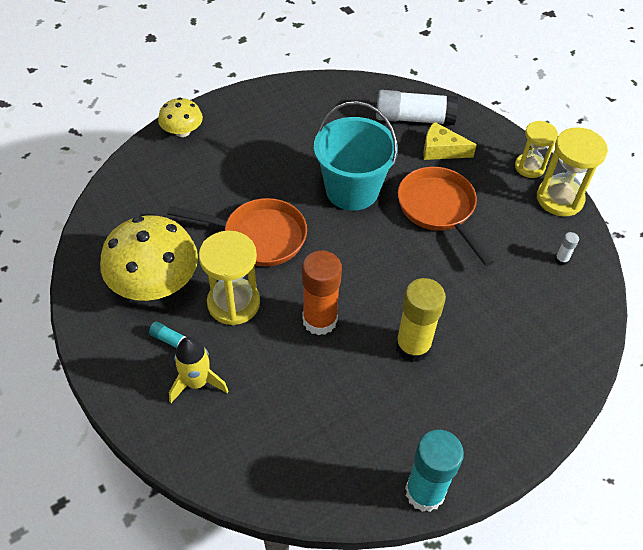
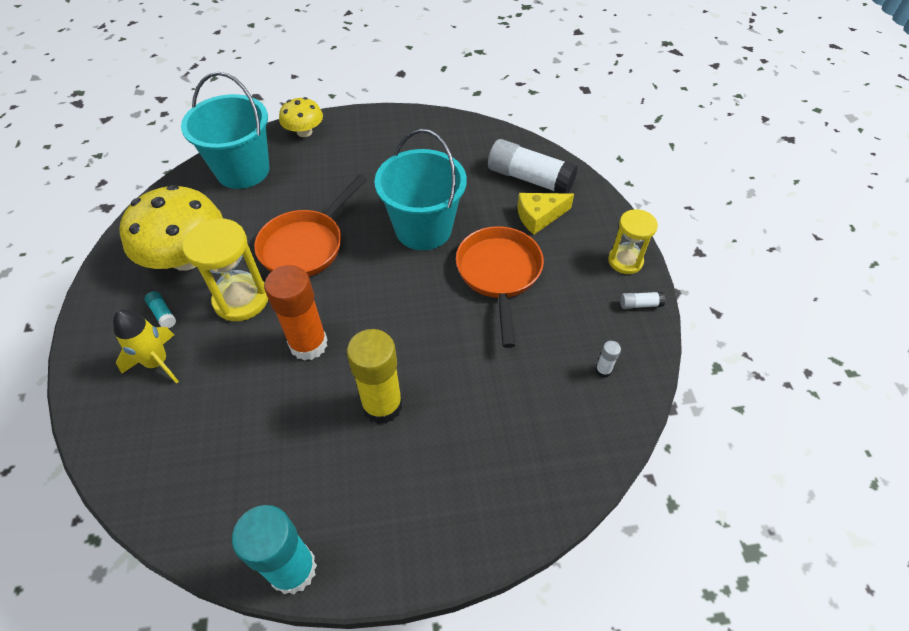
camera: 25 degrees right, 0 degrees up
orange pan [167,198,307,267] -> orange pan turned 90 degrees clockwise [254,175,367,277]
yellow cheese [423,122,477,160] -> yellow cheese turned 60 degrees counterclockwise [517,193,574,235]
yellow hourglass [537,127,608,217] -> white glue stick [620,292,665,309]
none -> turquoise bucket [181,72,269,189]

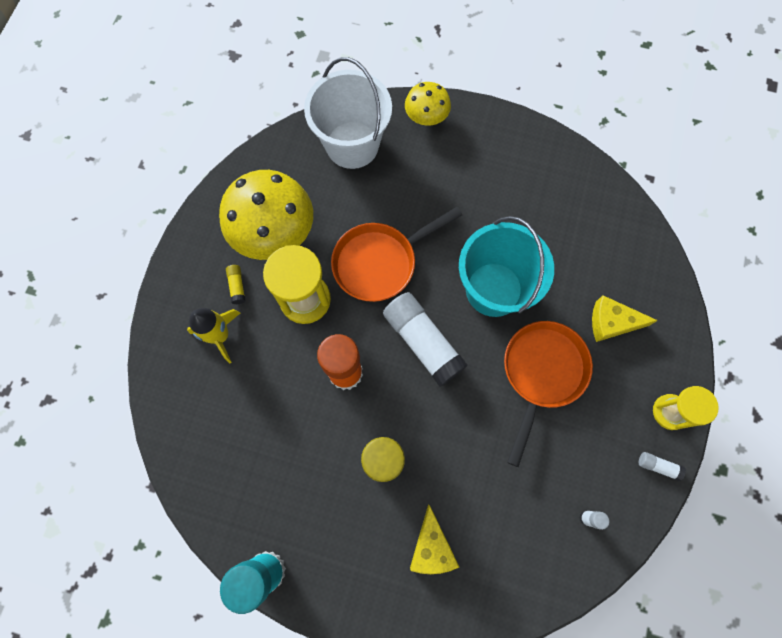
camera: 25 degrees right, 20 degrees up
turquoise glue stick [145,291,176,328] -> yellow glue stick [226,265,246,304]
turquoise bucket [181,72,269,189] -> white bucket [304,57,392,169]
white glue stick [488,139,578,194] -> white glue stick moved to [383,292,468,387]
none -> yellow cheese [410,504,459,574]

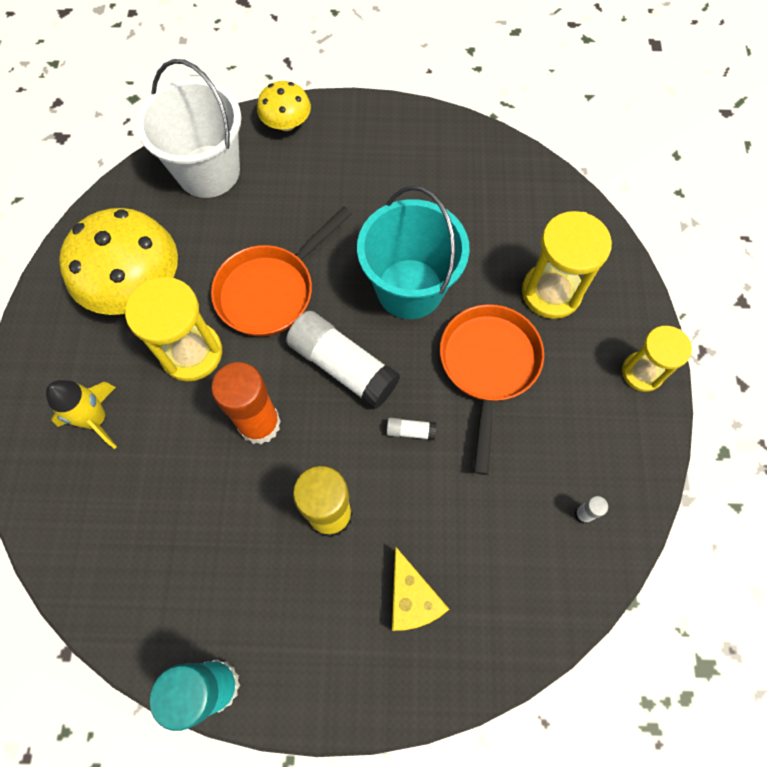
camera: 15 degrees left, 5 degrees down
yellow glue stick [226,265,246,304] -> none
yellow cheese [592,295,658,342] -> yellow hourglass [522,211,612,319]
white glue stick [639,452,686,481] -> white glue stick moved to [386,418,436,440]

